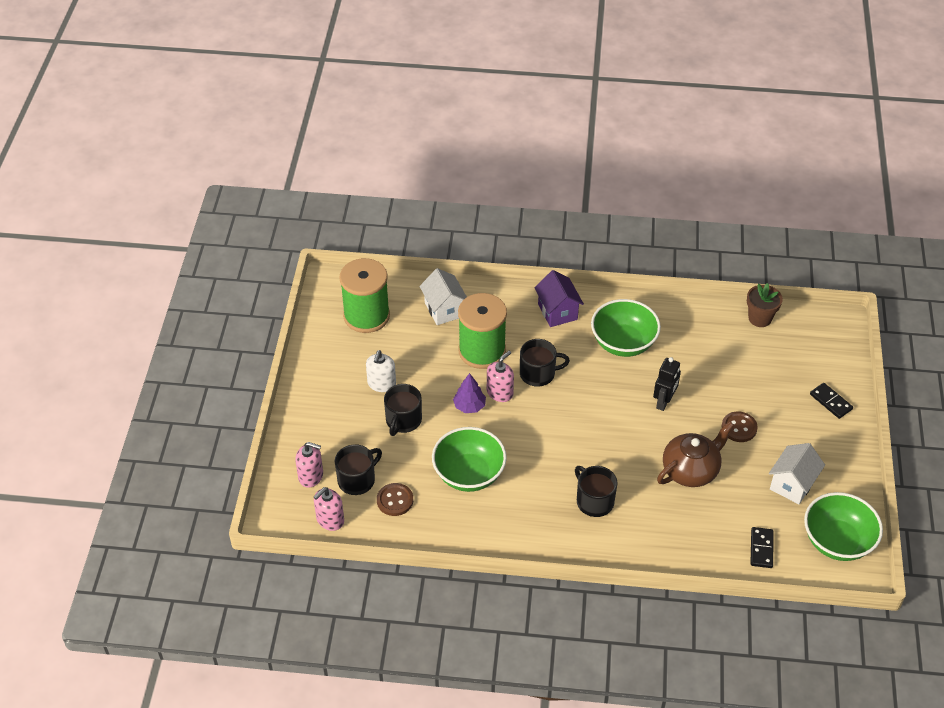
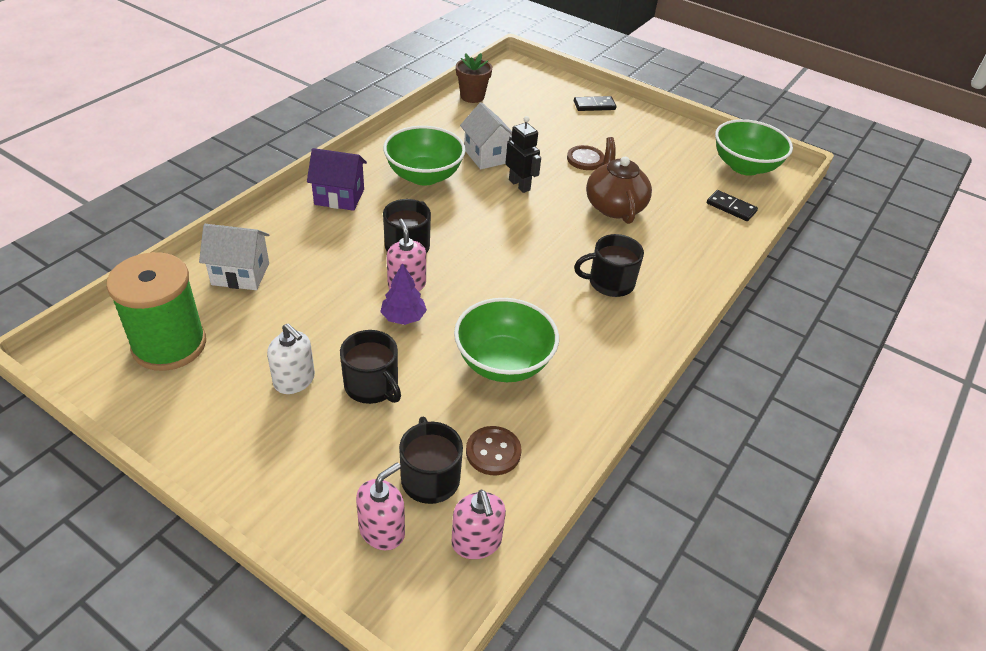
camera: 65 degrees left, 5 degrees down
green spool [458,293,507,369] -> none
white house [769,443,825,504] -> white house moved to [460,102,512,169]

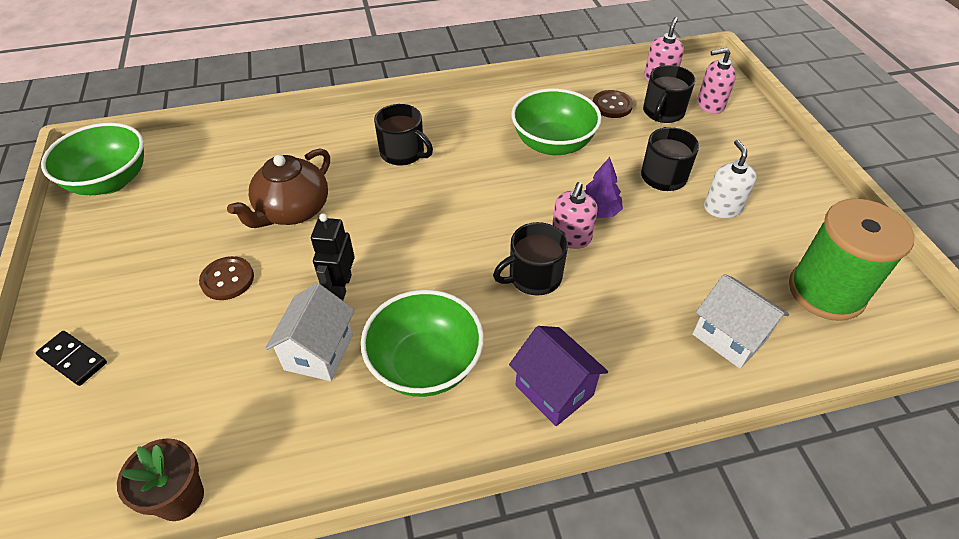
camera: 135 degrees left, 5 degrees up
black domino [707,190,758,221] -> none

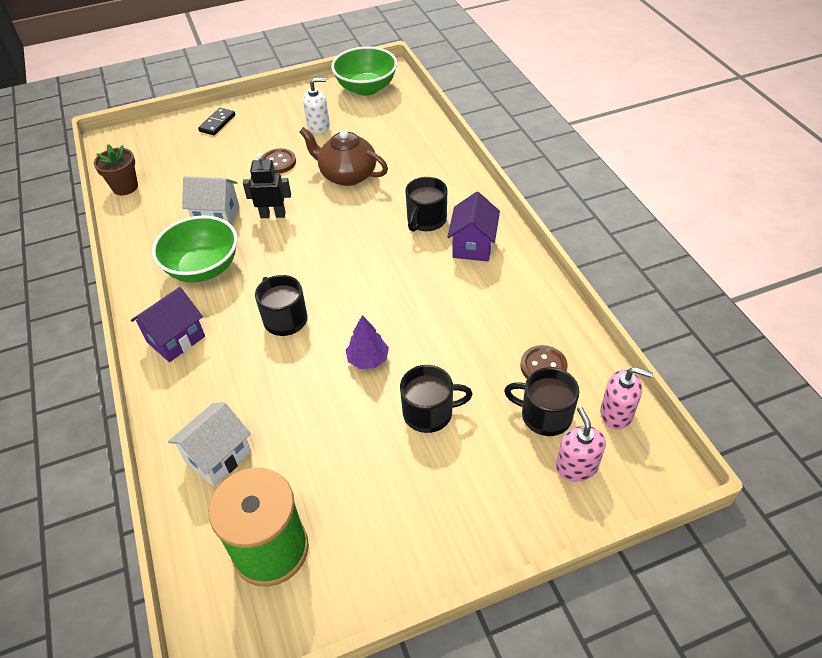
camera: 85 degrees right, 0 degrees up
green bowl [511,88,602,155] -> none
pink soap dispenser [552,182,598,249] -> none
white soap dispenser [704,140,757,218] -> white soap dispenser moved to [303,78,330,134]
none -> purple house [447,192,500,262]

